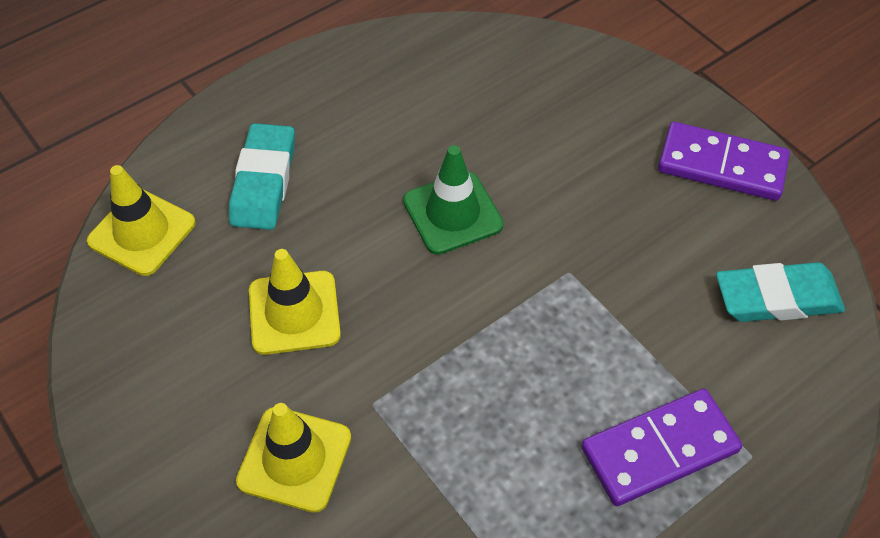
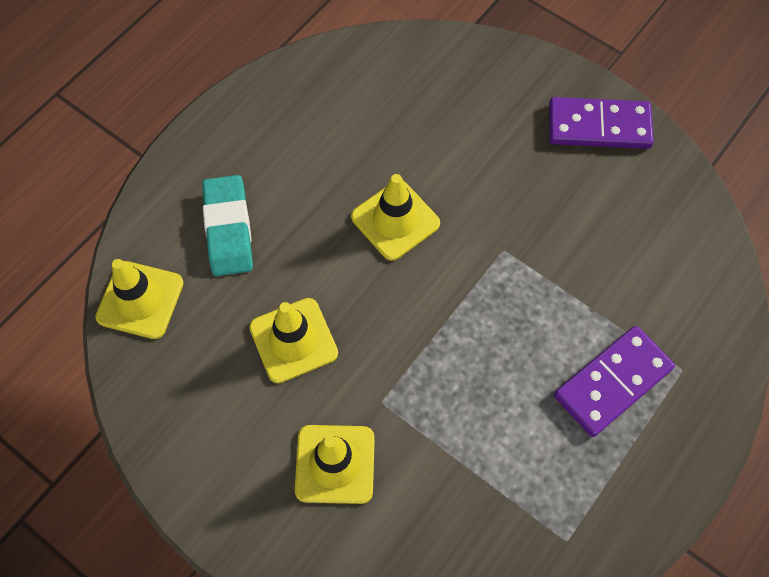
camera: 15 degrees left, 10 degrees up
green traffic cone [403,145,504,255] -> yellow traffic cone [351,174,440,261]
turquoise eraser [716,262,845,322] -> none

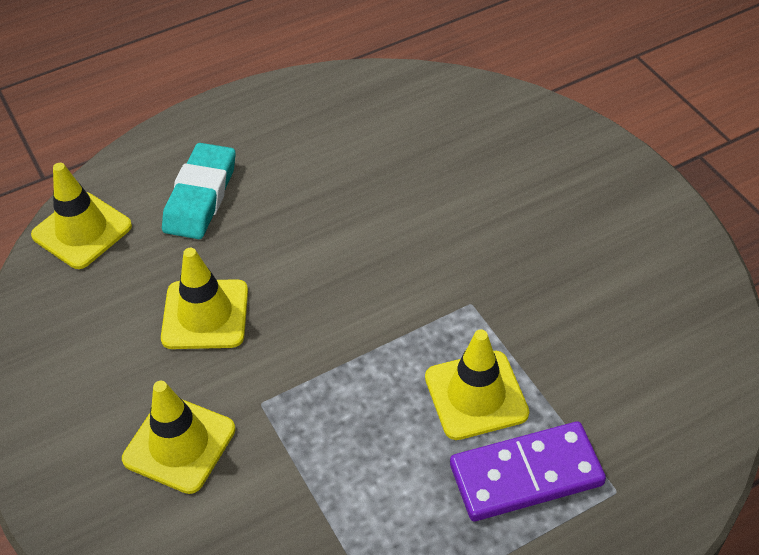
camera: 25 degrees right, 15 degrees down
yellow traffic cone [351,174,440,261] -> yellow traffic cone moved to [425,330,529,440]
purple domino [549,97,654,149] -> none

